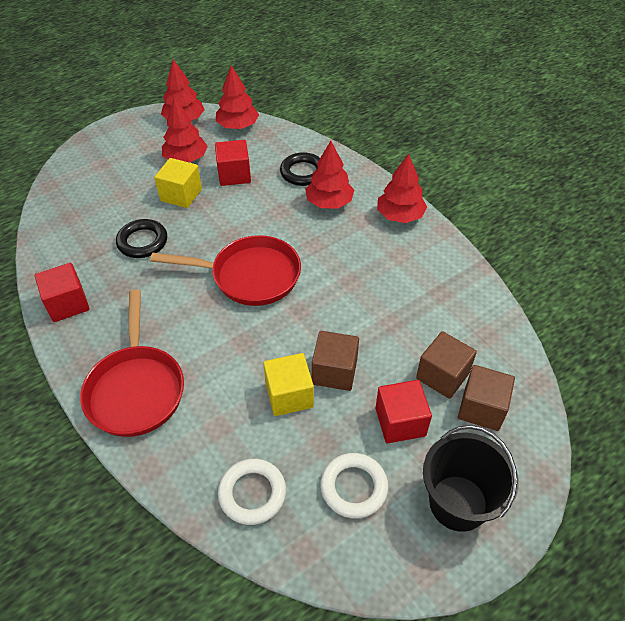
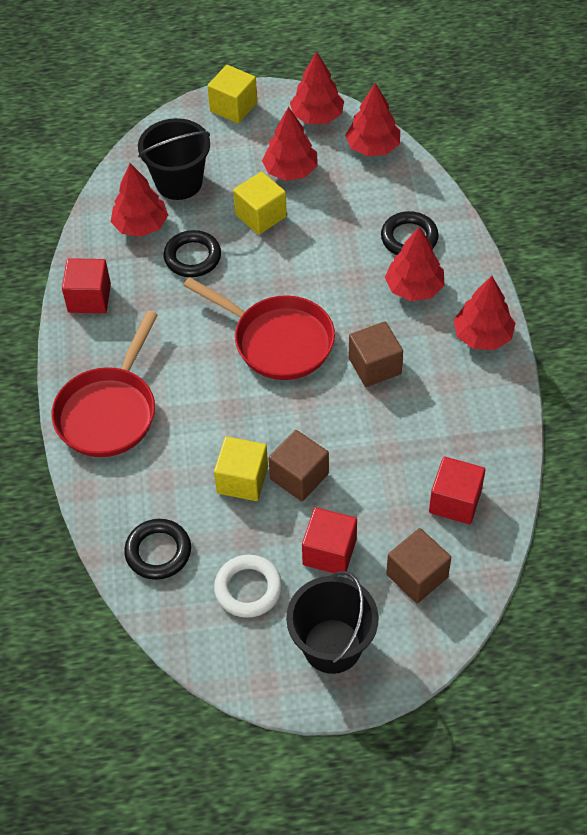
camera: 30 degrees right, 5 degrees up
red cube [215,140,251,186] -> red cube moved to [429,457,485,524]
white ring [218,459,286,525] -> black ring [124,519,191,580]
brown cube [416,331,477,399] -> brown cube moved to [349,321,403,387]
none -> red tree [111,163,168,237]
none -> black bucket [138,118,210,200]
none -> yellow cube [207,65,257,123]

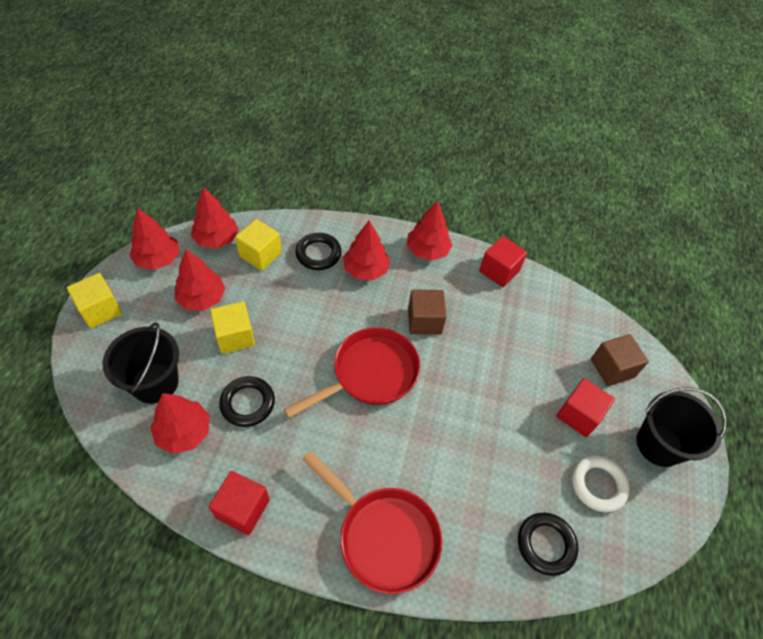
camera: 75 degrees left, 0 degrees up
yellow cube [214,437,268,501] -> yellow cube moved to [235,219,282,271]
brown cube [269,430,329,501] -> none
red cube [429,457,485,524] -> red cube moved to [479,236,527,287]

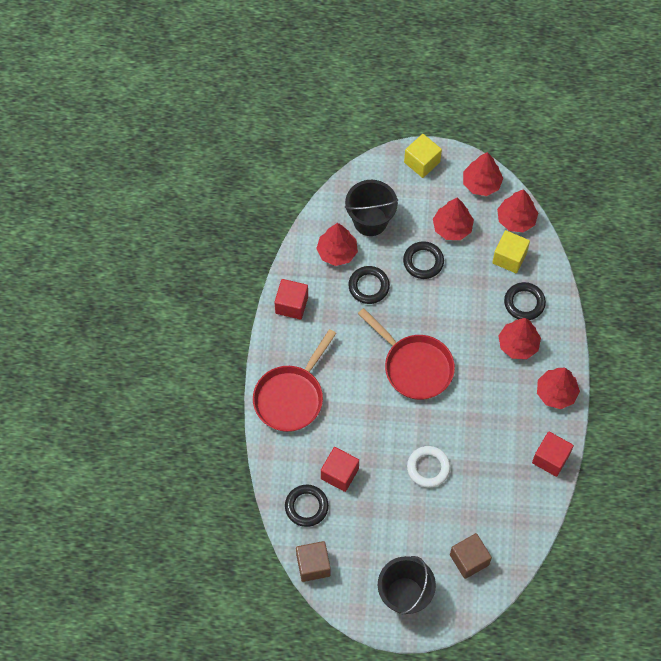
camera: 85 degrees right, 10 degrees up
yellow cube [210,301,255,354] -> black ring [403,241,444,279]
brown cube [408,289,447,335] -> brown cube moved to [296,541,331,582]
red cube [556,378,615,437] -> red cube moved to [321,447,359,492]
white ring [572,456,630,512] -> white ring moved to [407,446,450,488]

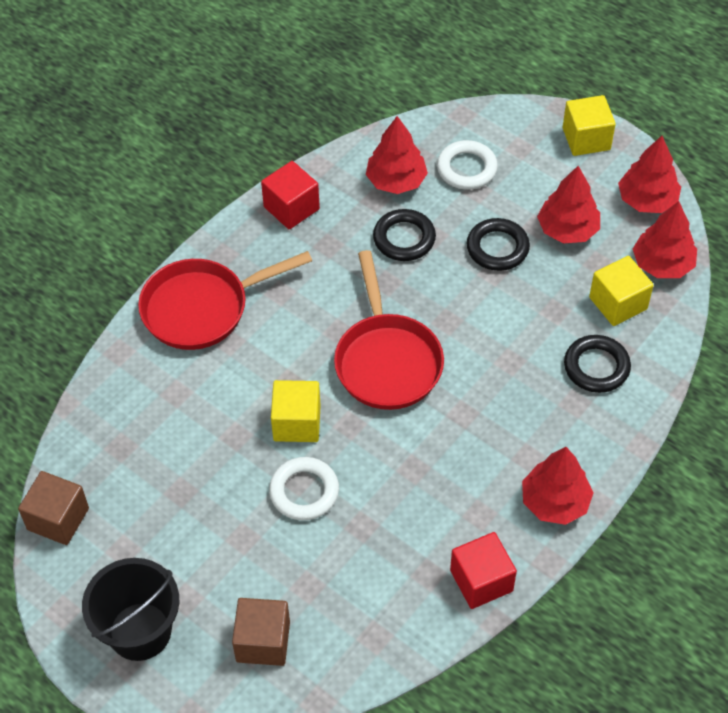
camera: 35 degrees right, 10 degrees down
black ring [285,485,329,527] -> none
red cube [321,447,359,492] -> none
black bucket [345,180,398,236] -> white ring [437,140,498,190]
red tree [498,318,541,359] -> none
none -> yellow cube [271,380,321,442]

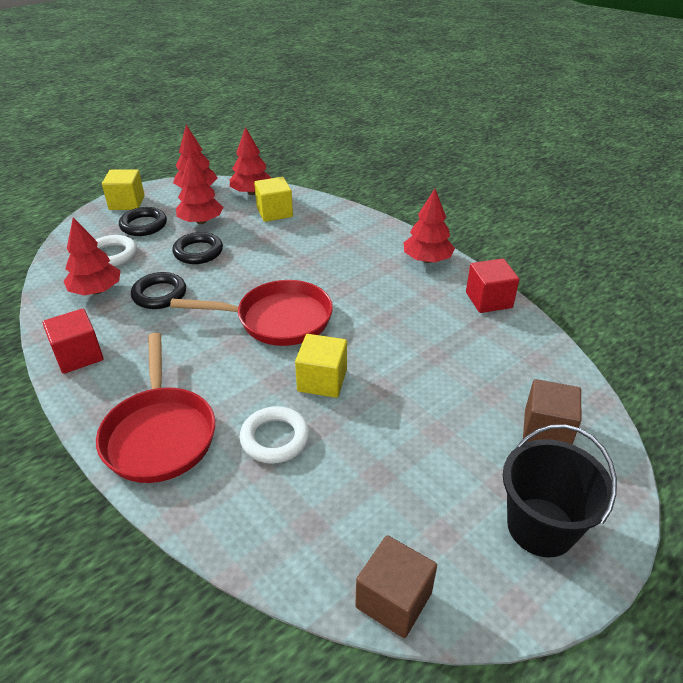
camera: 80 degrees left, 15 degrees down
white ring [269,457,339,520] -> white ring moved to [240,406,310,464]
black ring [564,335,631,393] -> black ring moved to [119,207,167,236]

